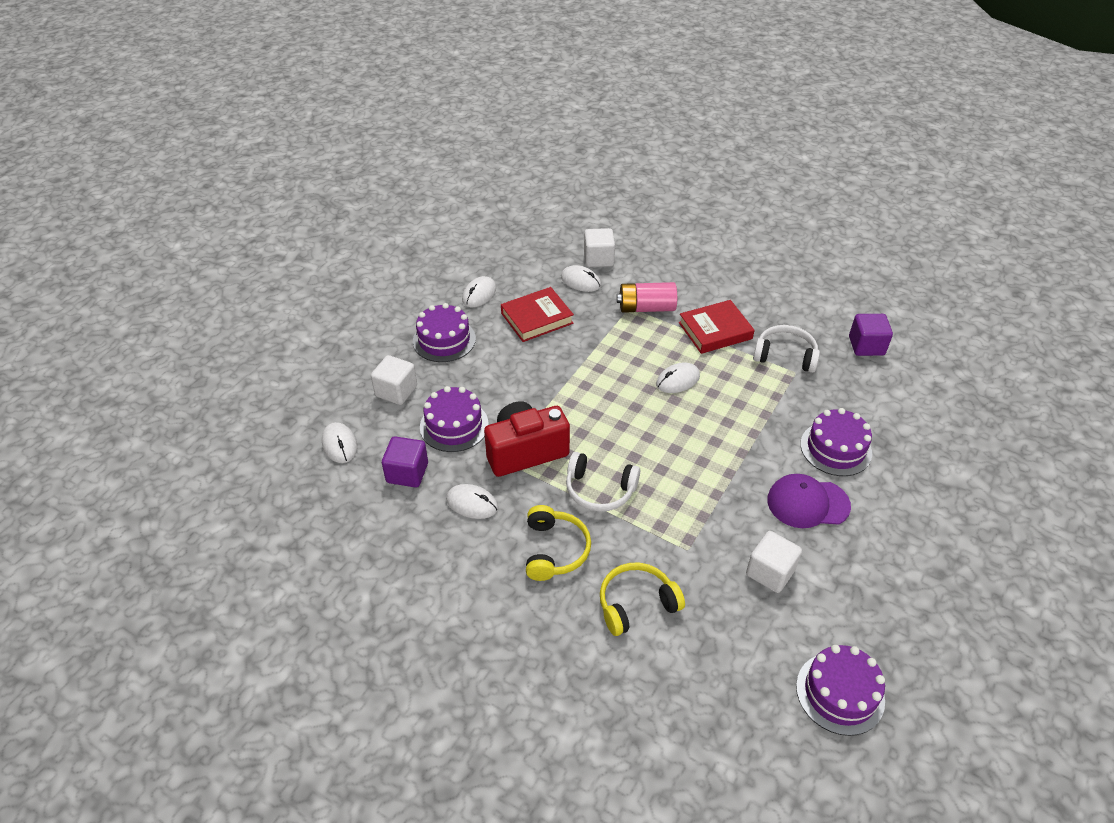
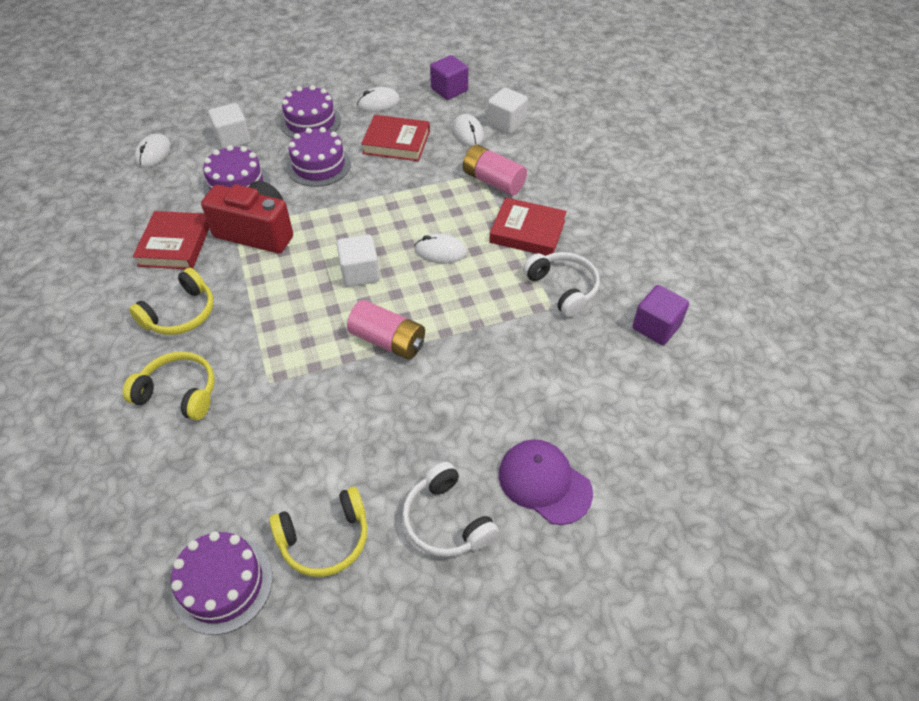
camera: 40 degrees right, 5 degrees up
purple cube [382,436,428,487] -> purple cube moved to [430,55,468,100]
white mouse [446,484,498,519] -> red book [133,211,209,269]
white headphones [566,452,640,512] -> white headphones moved to [402,462,499,557]
white cube [746,531,802,593] -> white cube moved to [336,235,380,287]
purple cap [767,474,851,528] -> purple cap moved to [499,439,593,525]
purple cake [800,408,872,476] -> purple cake moved to [287,127,351,187]
none -> yellow headphones [269,487,368,577]
none -> pink battery [347,300,425,360]

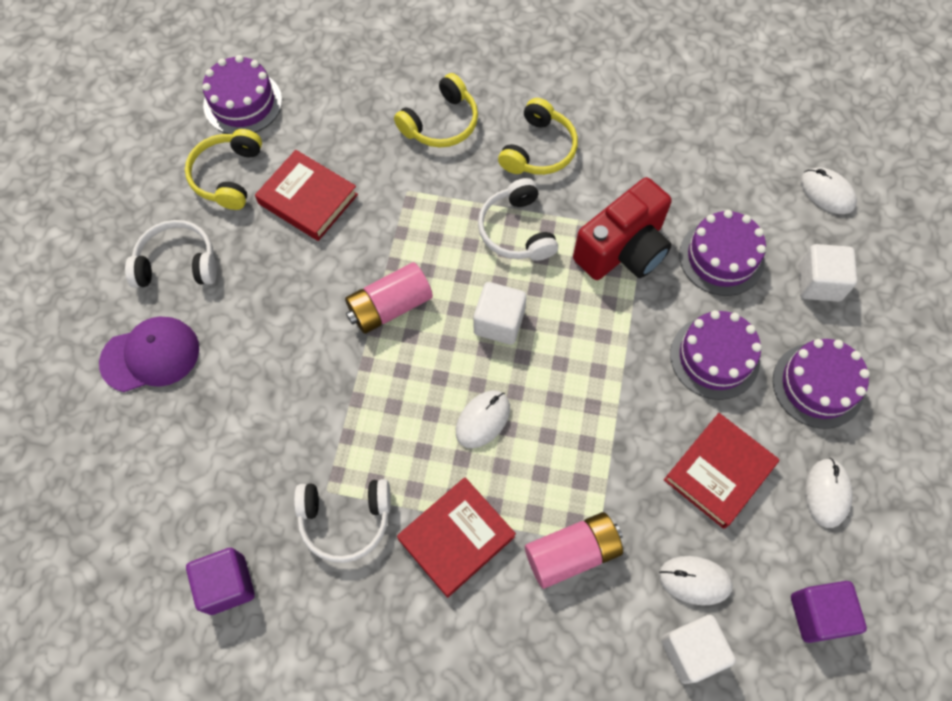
camera: 120 degrees right, 15 degrees up
yellow headphones [129,268,214,335] -> yellow headphones turned 135 degrees counterclockwise [498,98,578,175]
red book [133,211,209,269] -> red book moved to [255,150,358,241]
none -> white headphones [478,178,558,261]

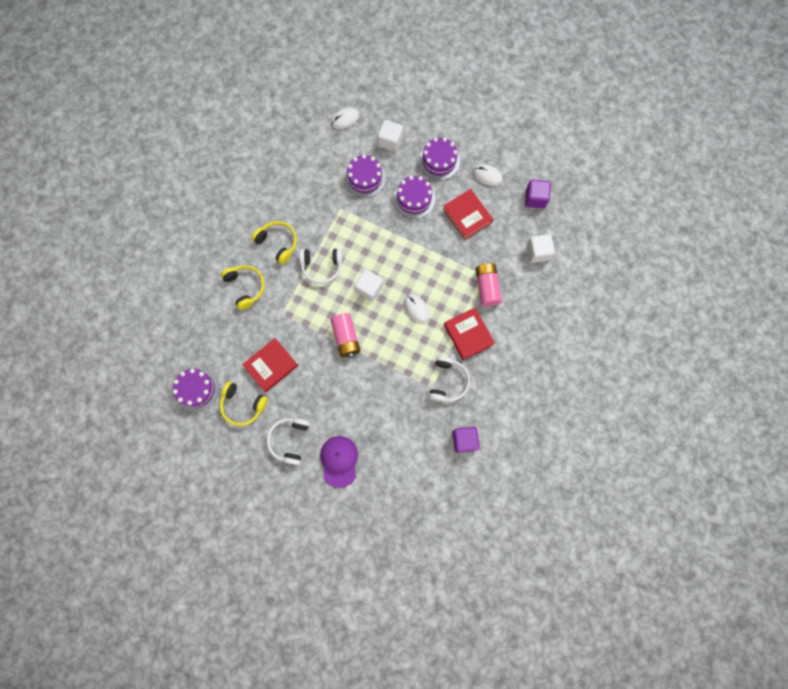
camera: 75 degrees left, 10 degrees up
red camera [573,177,672,280] -> none
white mouse [659,556,733,605] -> none

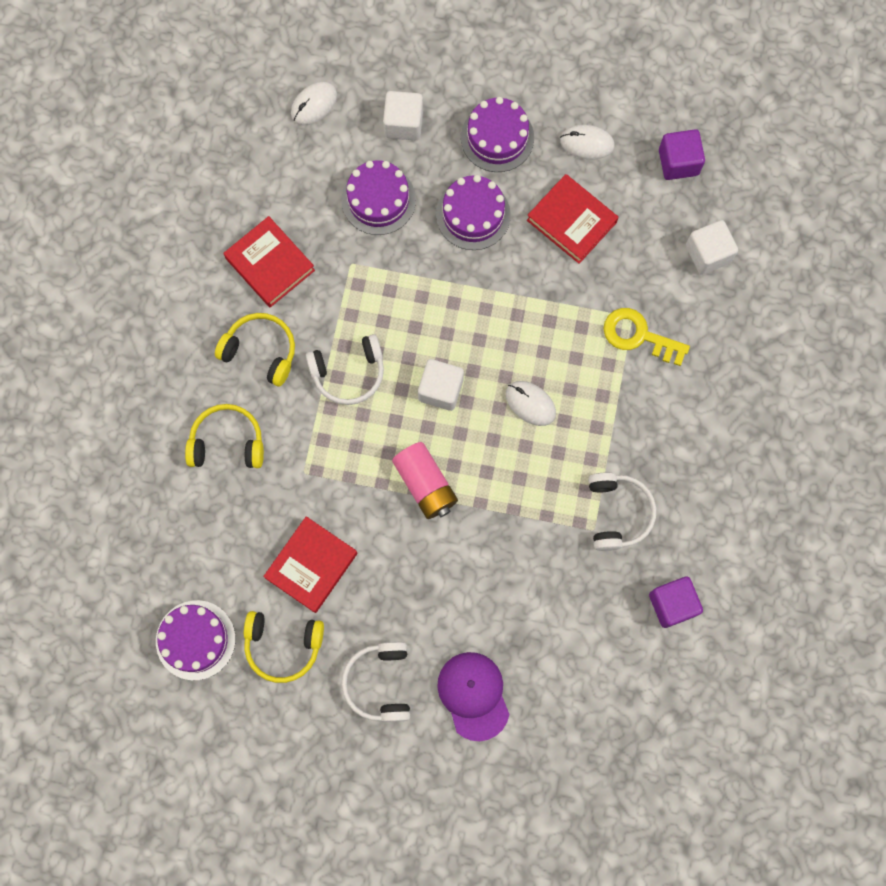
camera: 15 degrees left, 0 degrees up
yellow headphones [221,265,265,310] -> yellow headphones turned 45 degrees counterclockwise [185,404,264,468]
red book [444,308,495,360] -> red book moved to [224,216,315,307]
pink battery [476,263,502,307] -> yellow key [604,308,690,366]

